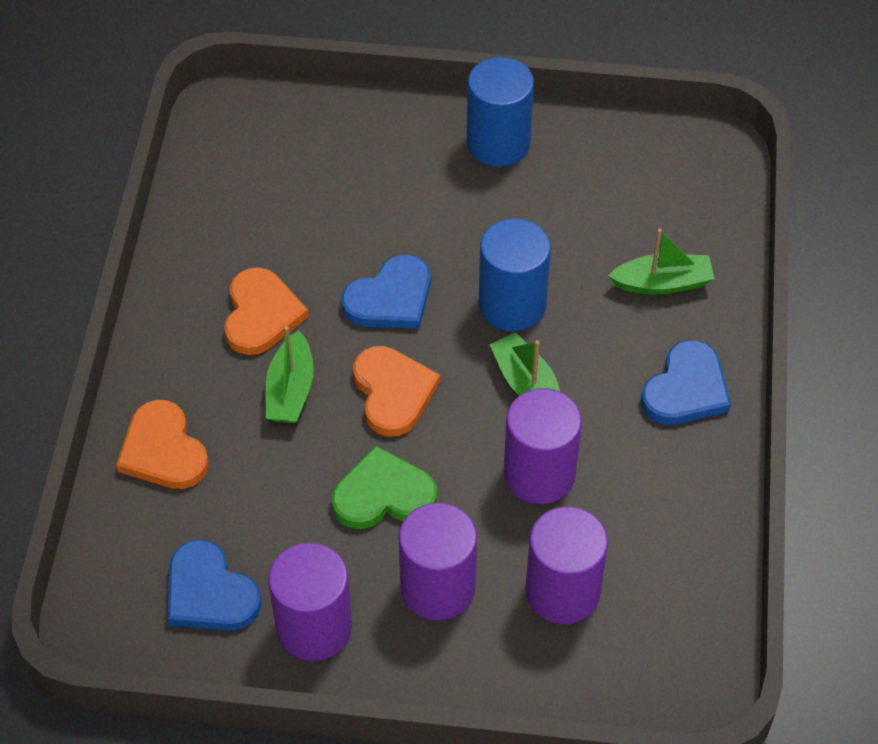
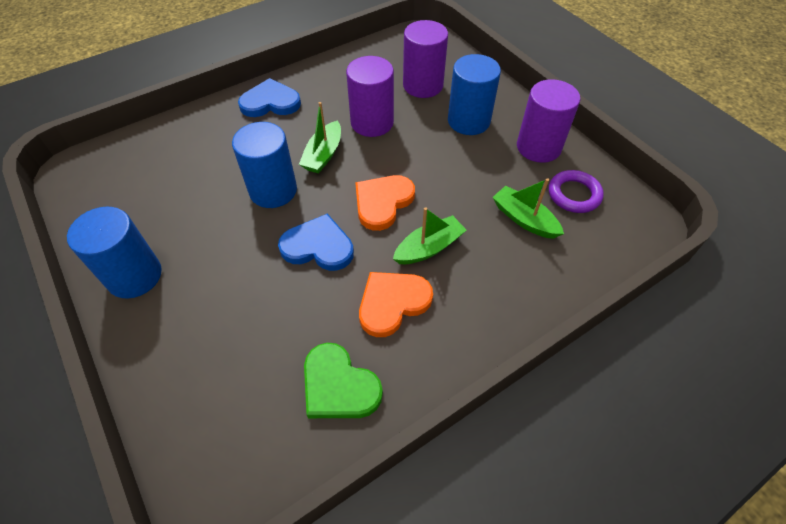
camera: 130 degrees left, 0 degrees up
orange heart [116,400,209,489] -> none
blue heart [168,539,262,630] -> purple ring [549,170,604,213]
green heart [332,445,437,529] -> green heart moved to [304,343,383,418]
purple cylinder [399,502,477,620] -> blue cylinder [448,54,501,135]
green boat [608,229,715,294] -> green boat moved to [492,178,564,239]

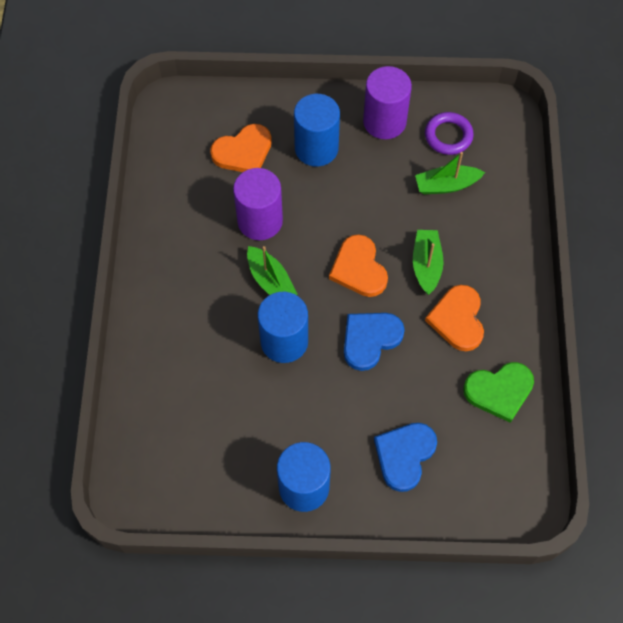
camera: 55 degrees left, 10 degrees up
blue heart [238,78,301,117] -> blue heart moved to [374,423,437,492]
purple cylinder [403,20,448,98] -> orange heart [210,124,272,172]

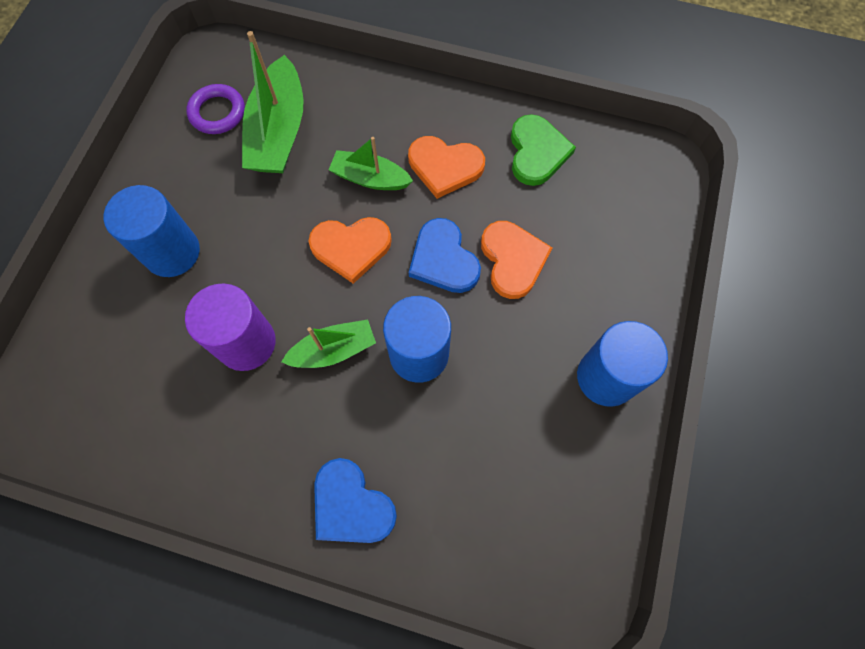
camera: 75 degrees left, 5 degrees up
orange heart [210,124,272,172] -> orange heart moved to [481,221,552,299]
purple cylinder [363,66,412,139] -> none
blue heart [374,423,437,492] -> blue heart moved to [314,458,397,543]
green boat [415,152,485,195] -> green boat [242,31,303,173], size x1.66

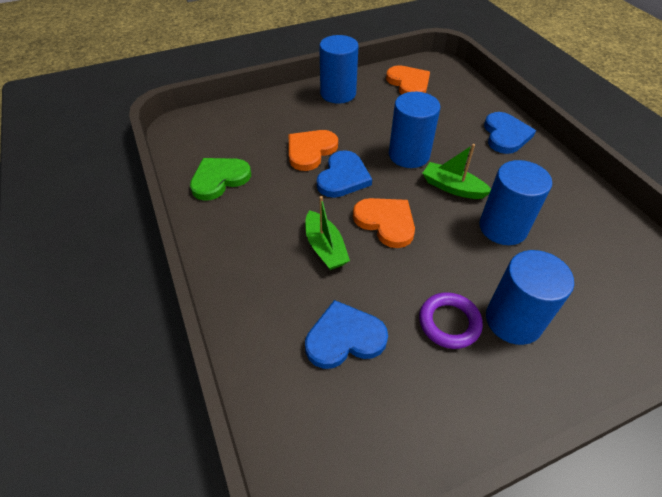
camera: 130 degrees left, 20 degrees down
purple cylinder [185,283,276,371] -> blue cylinder [479,160,552,245]
purple ring [186,84,245,134] -> purple ring moved to [419,292,483,349]
green boat [242,31,303,173] -> blue heart [305,300,388,369]
orange heart [408,136,485,199] -> orange heart moved to [386,65,430,95]

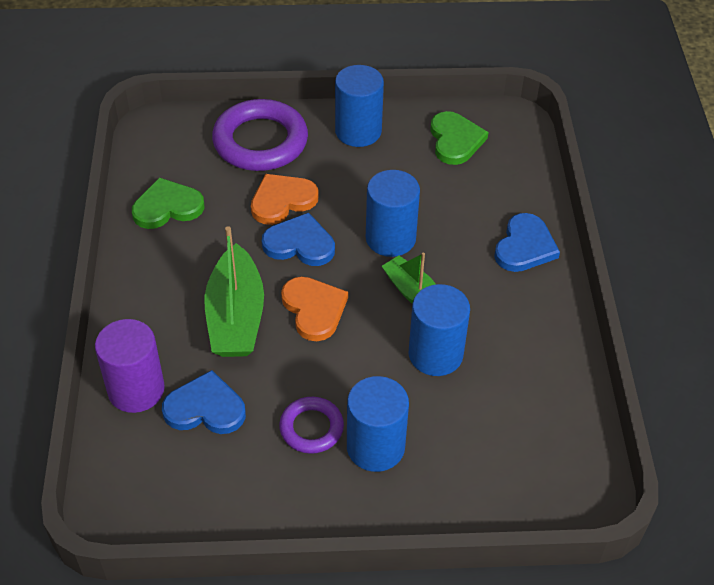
camera: 20 degrees right, 0 degrees up
green boat [305,196,350,270] -> green boat [205,226,264,357], size x1.66
blue heart [317,150,372,198] -> blue heart turned 120 degrees counterclockwise [262,213,335,266]
orange heart [386,65,430,95] -> green heart [430,111,489,165]
none -> purple cylinder [95,319,165,413]
none -> purple ring [212,99,308,171]

